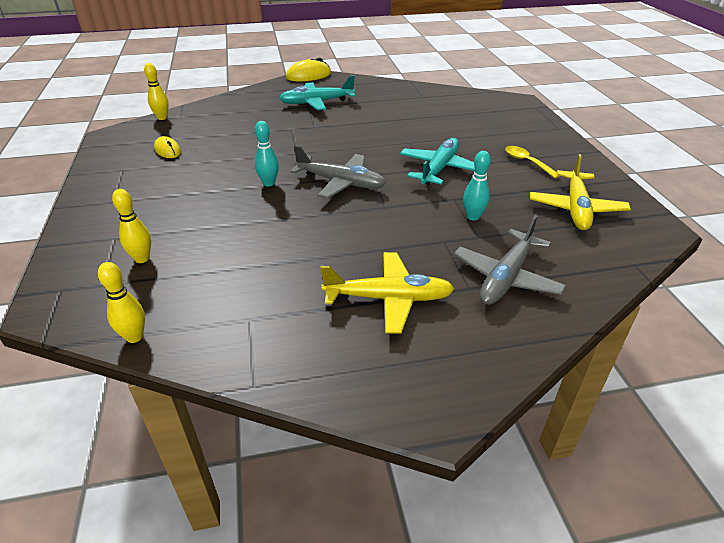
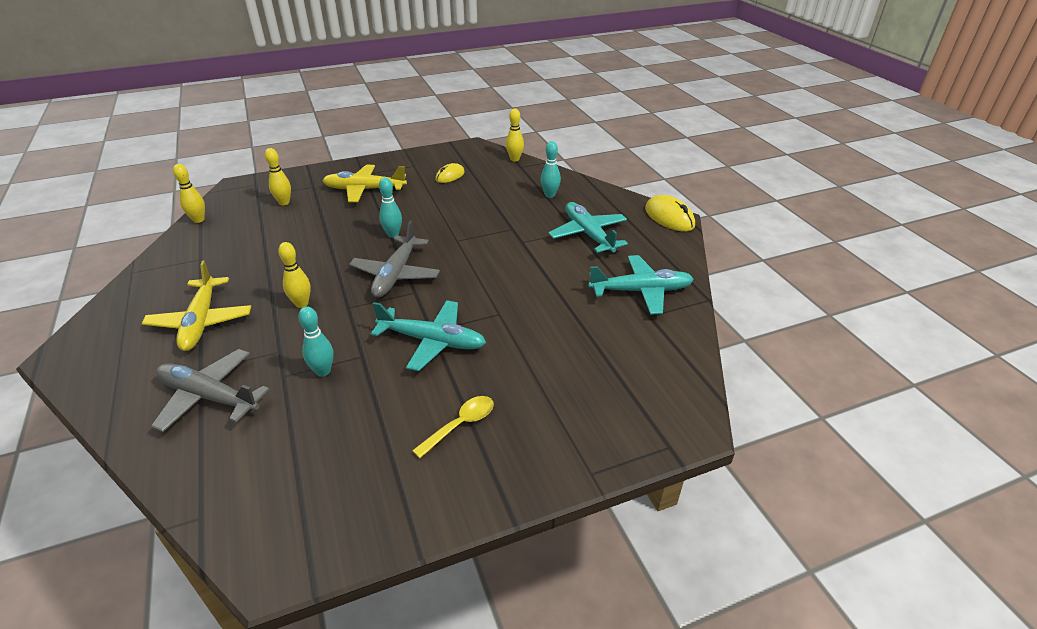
camera: 80 degrees right, 0 degrees up
yellow plane [530,154,631,230] -> yellow plane moved to [322,165,407,202]
none -> yellow bowling pin [278,242,311,308]
none -> turquoise bowling pin [541,141,561,198]
none -> turquoise plane [588,255,694,315]

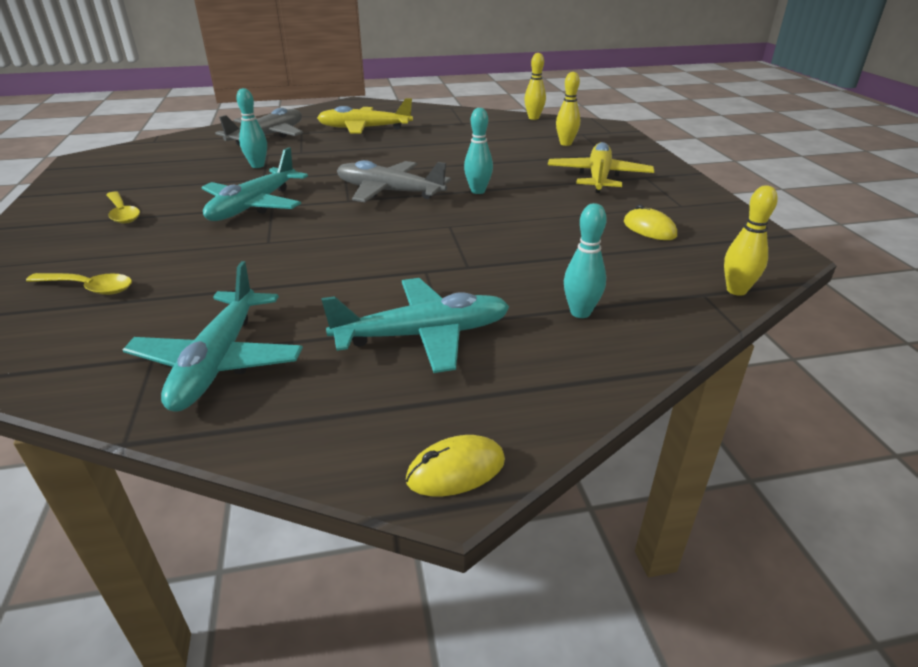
camera: 100 degrees right, 5 degrees down
yellow bowling pin [278,242,311,308] -> none
yellow mouse [645,195,695,232] -> yellow mouse [406,435,505,496], size x0.64
none -> yellow spoon [26,273,132,295]

